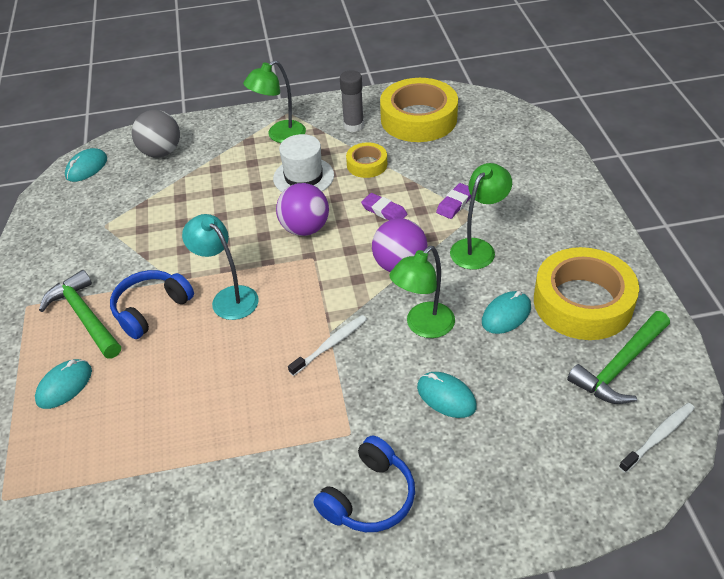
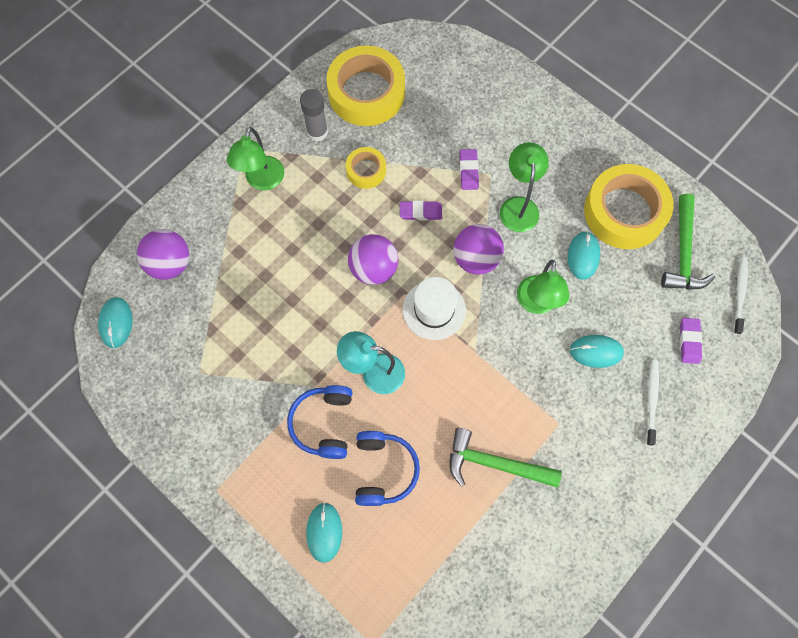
camera: 40 degrees left, 25 degrees up
green hammer [39,270,121,359] -> green hammer moved to [449,428,562,488]
grey ball [132,110,180,158] -> purple ball [137,229,189,280]
white hat [273,134,334,192] -> white hat moved to [403,277,466,340]
white toothbrush [288,315,367,376] -> white toothbrush moved to [646,360,659,446]
blue headphones [314,436,415,532] -> blue headphones moved to [355,431,420,506]
none -> purple eraser [680,318,702,364]

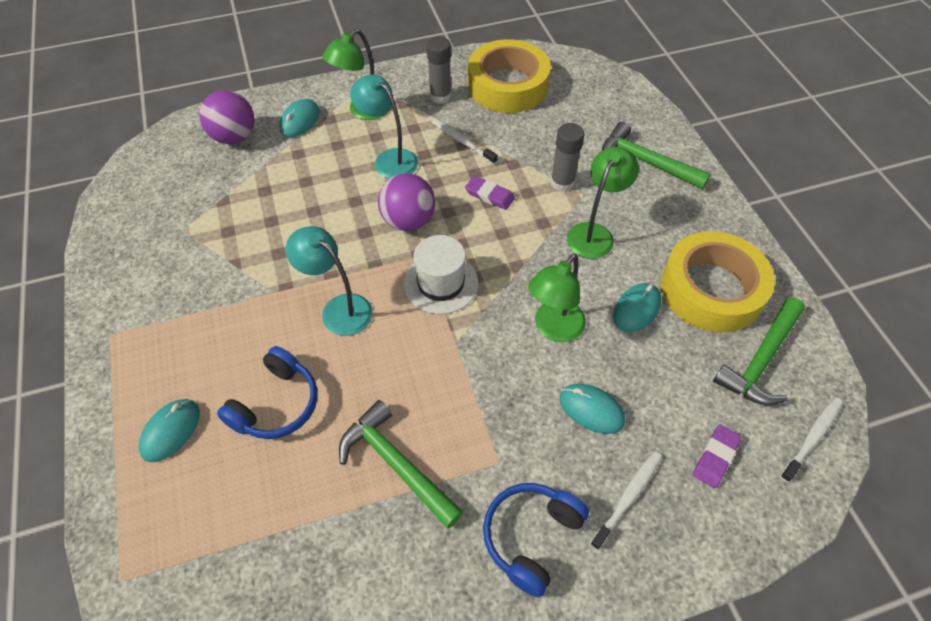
camera: 30 degrees right, 15 degrees down
turquoise mouse [98,297,132,348] -> turquoise mouse moved to [279,99,320,137]
blue headphones [287,385,352,459] -> blue headphones moved to [483,483,589,597]
yellow tape [346,147,386,189] -> white toothbrush [432,119,498,165]
purple ball [453,224,504,275] -> none
purple eraser [460,149,479,190] -> grey glue stick [550,123,584,192]
none -> turquoise lamp [350,74,418,179]
none -> green hammer [602,122,711,189]

